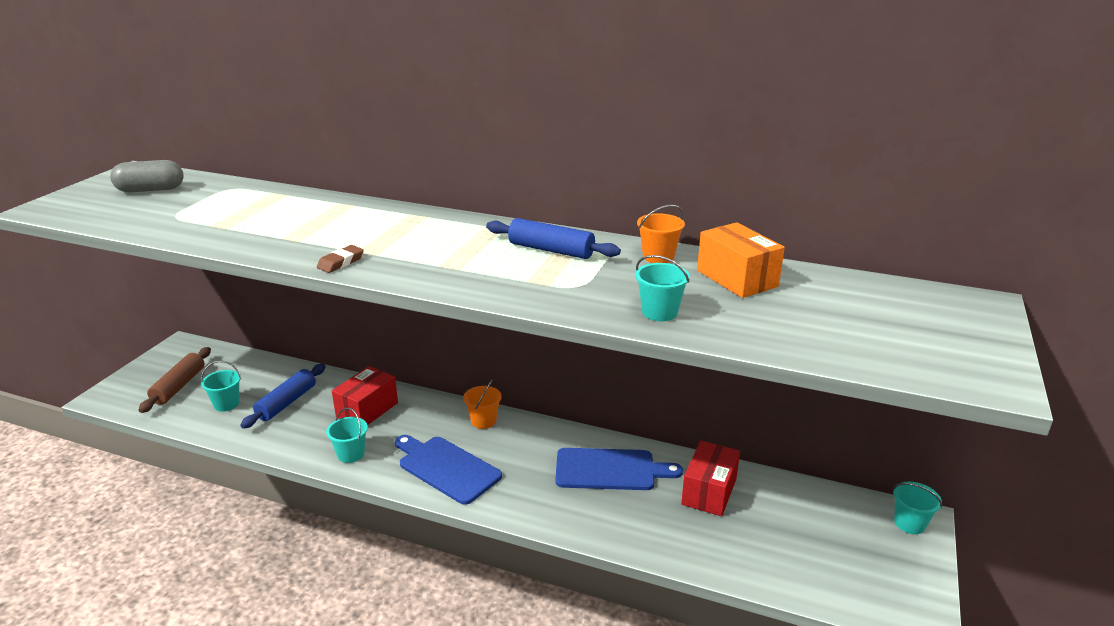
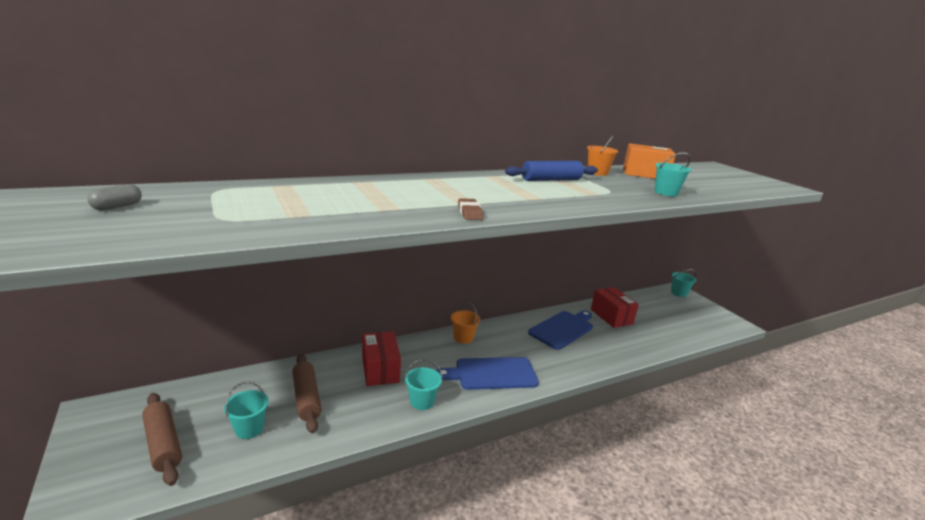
camera: 50 degrees left, 5 degrees down
grey capsule [110,160,184,192] -> grey capsule [88,184,142,211], size x0.55
blue rolling pin [240,364,326,429] -> brown rolling pin [292,354,322,433]

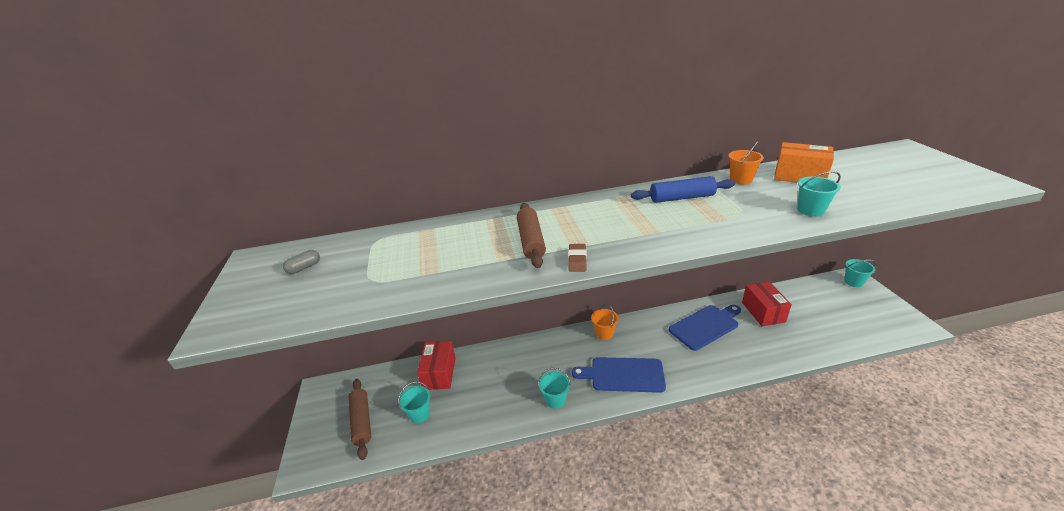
camera: 20 degrees right, 10 degrees up
brown rolling pin [292,354,322,433] -> brown rolling pin moved to [517,203,546,268]
red box [362,331,401,386] -> red box moved to [417,341,456,390]

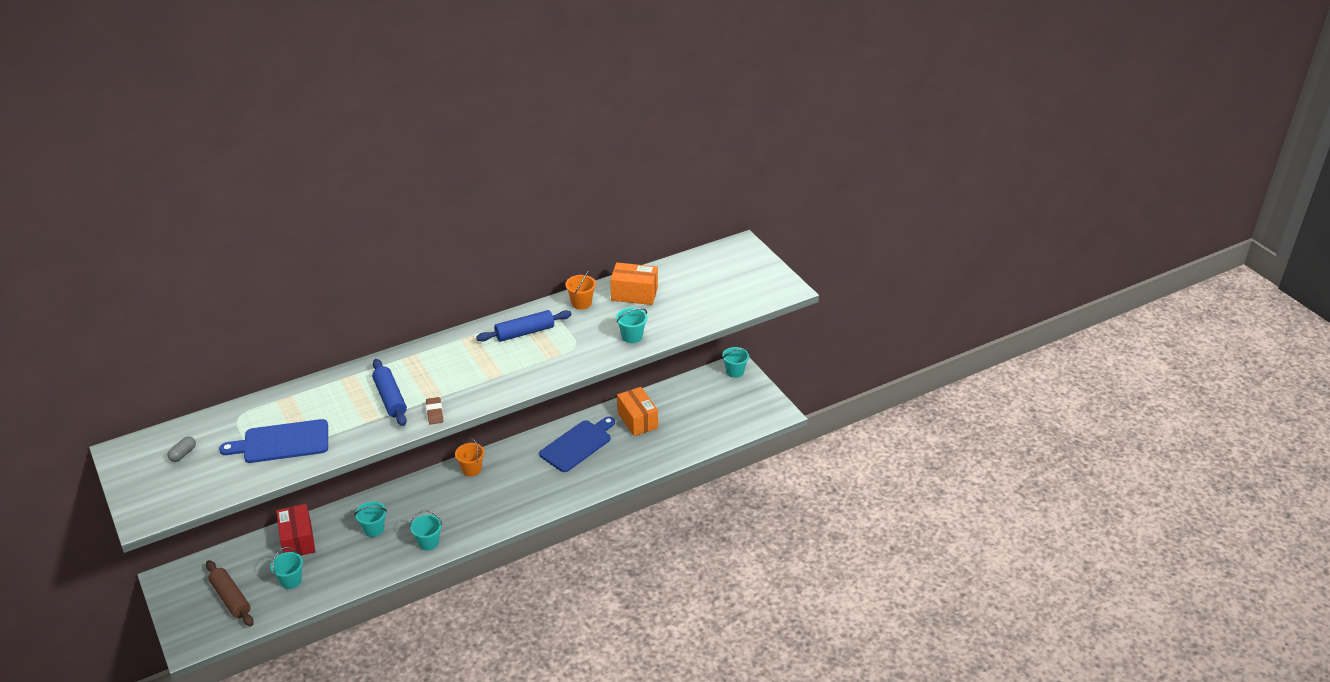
camera: 20 degrees left, 5 degrees up
brown rolling pin [517,203,546,268] -> blue rolling pin [372,359,407,426]
blue cutting board [572,357,666,393] -> blue cutting board moved to [219,419,328,463]
red box [742,282,792,326] -> orange box [617,387,658,436]
none -> turquoise bucket [355,501,387,537]

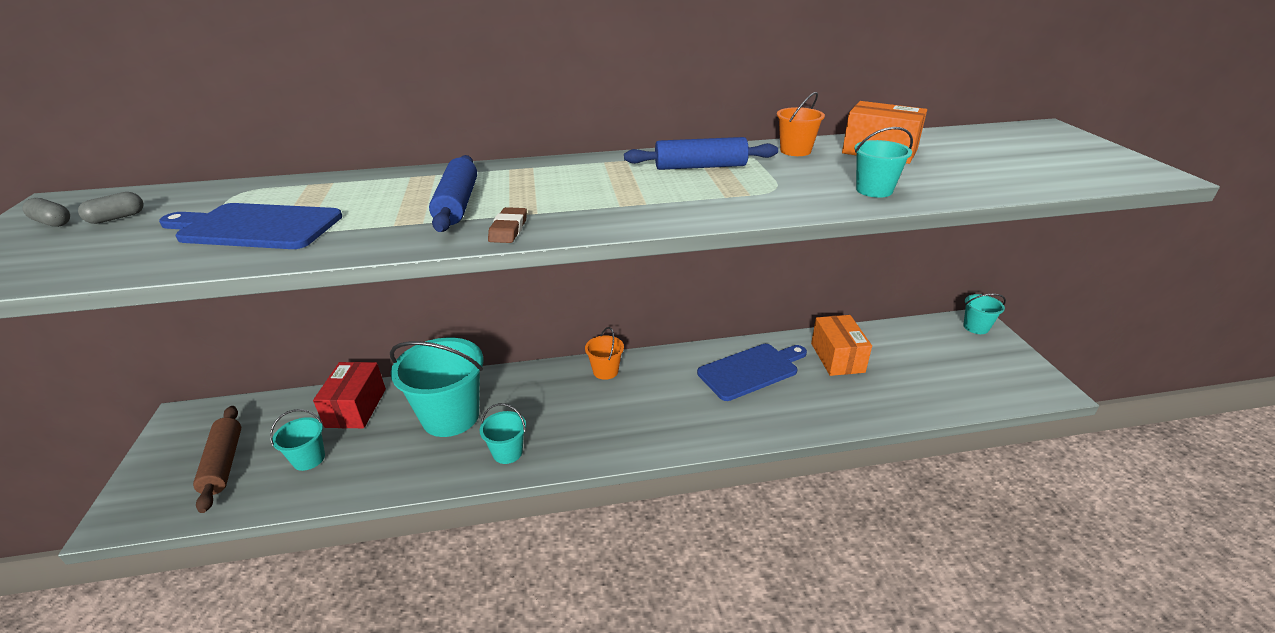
camera: 20 degrees right, 5 degrees down
turquoise bucket [355,501,387,537] -> turquoise bucket [390,338,484,437], size x2.03
none -> grey capsule [22,198,70,227]

